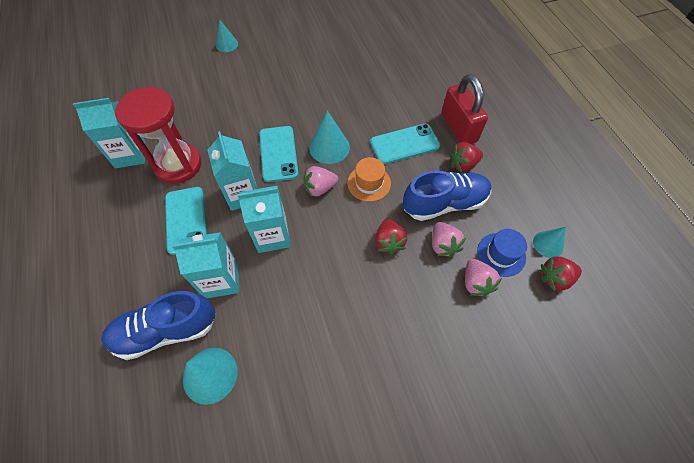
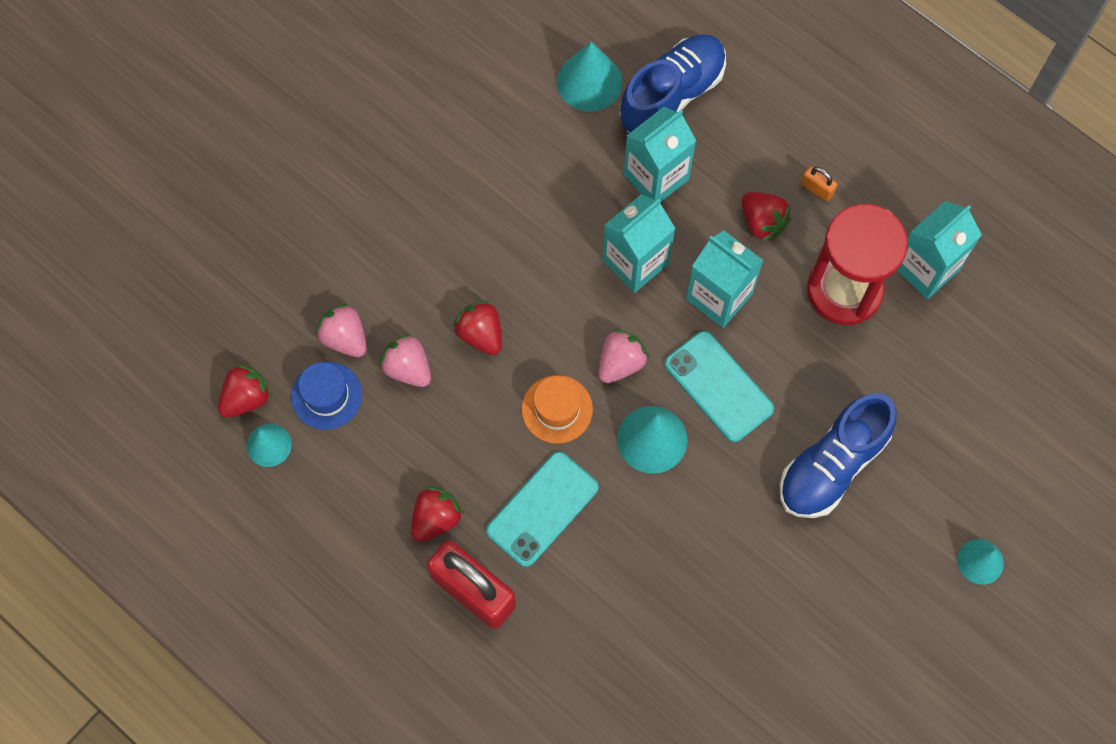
camera: 150 degrees right, 10 degrees up
turquoise phone [165,187,207,255] -> red strawberry [742,192,791,242]
blue shoe [403,171,491,221] -> blue shoe moved to [779,393,897,518]
none -> orange padlock [801,166,838,201]

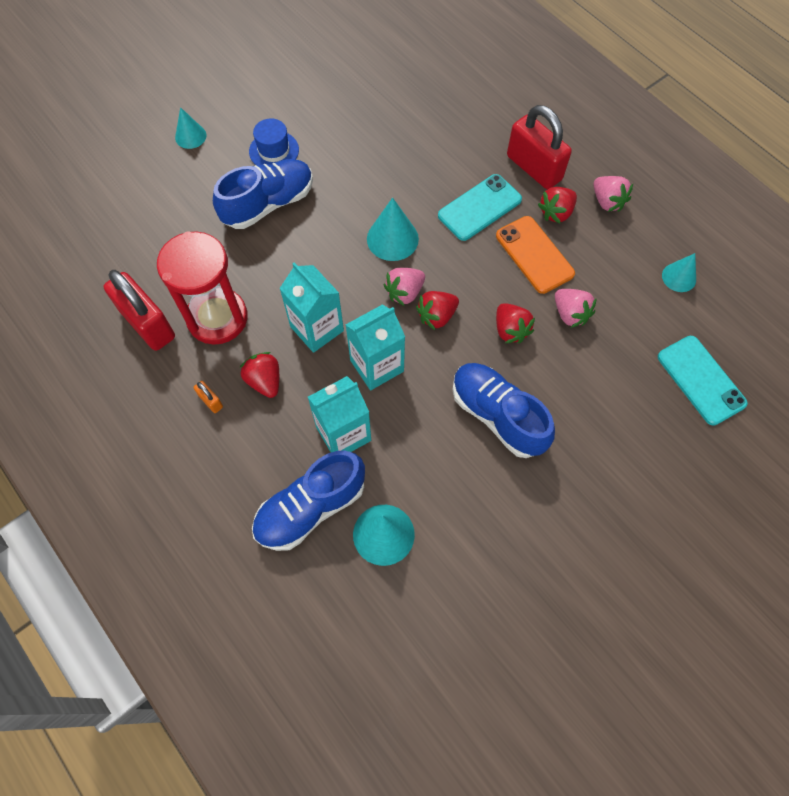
camera: 170 degrees left, 5 degrees down
red strawberry [218,364,272,417] -> red strawberry moved to [416,291,459,330]
blue hat [291,362,362,430] -> blue hat moved to [249,118,299,165]
pink strawberry [316,304,367,357] -> pink strawberry moved to [593,176,633,212]
orange hat [522,375,593,444] -> none
turquoise phone [665,331,774,442] -> turquoise phone moved to [658,336,748,426]
turquoise carton [897,201,982,299] -> red padlock [104,270,175,351]
none -> blue shoe [452,363,555,458]
none -> orange phone [496,216,575,294]

